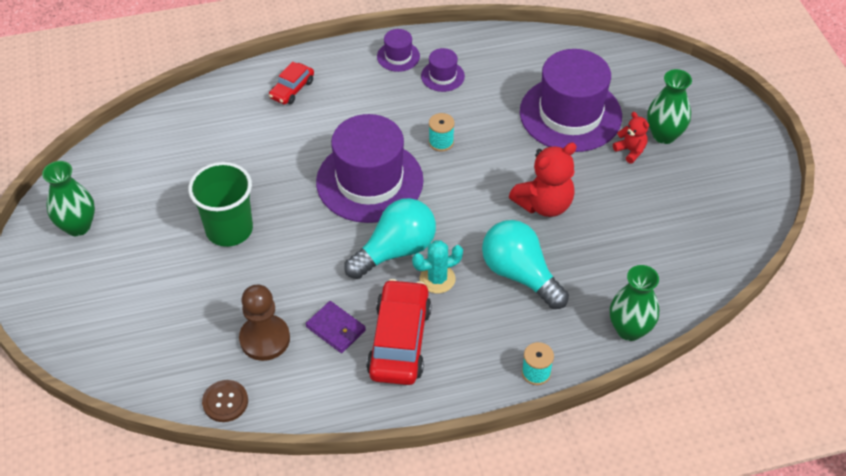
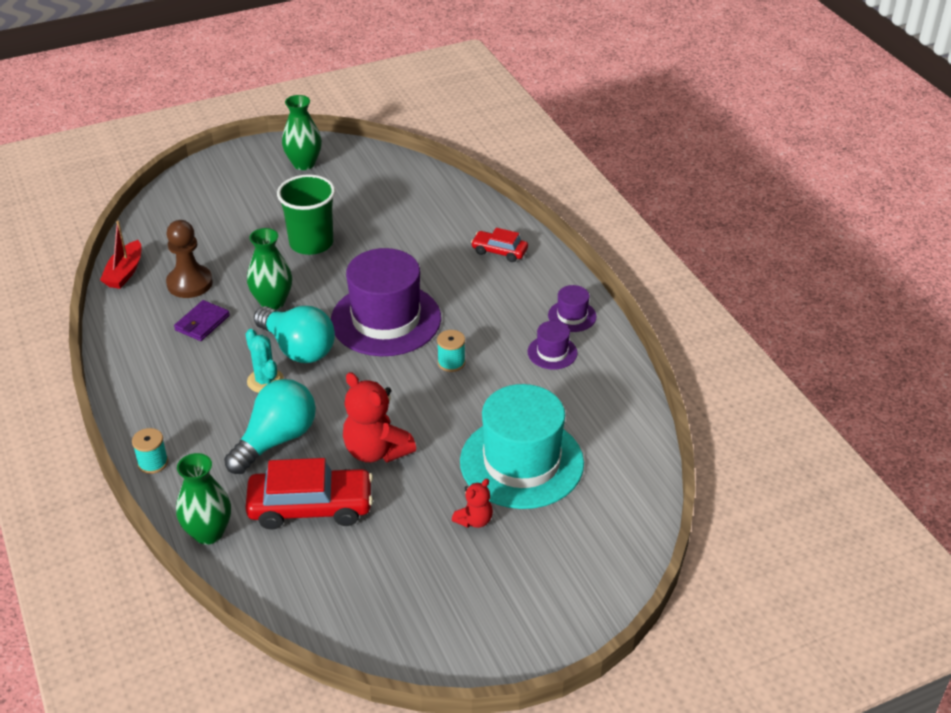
camera: 80 degrees right, 10 degrees down
brown button [202,380,248,422] -> red boat [100,221,141,289]
red car [366,279,432,385] -> red car moved to [245,458,373,530]
purple hat [520,49,622,152] -> turquoise hat [460,384,584,509]
green vase [647,69,692,144] -> green vase moved to [247,228,292,310]

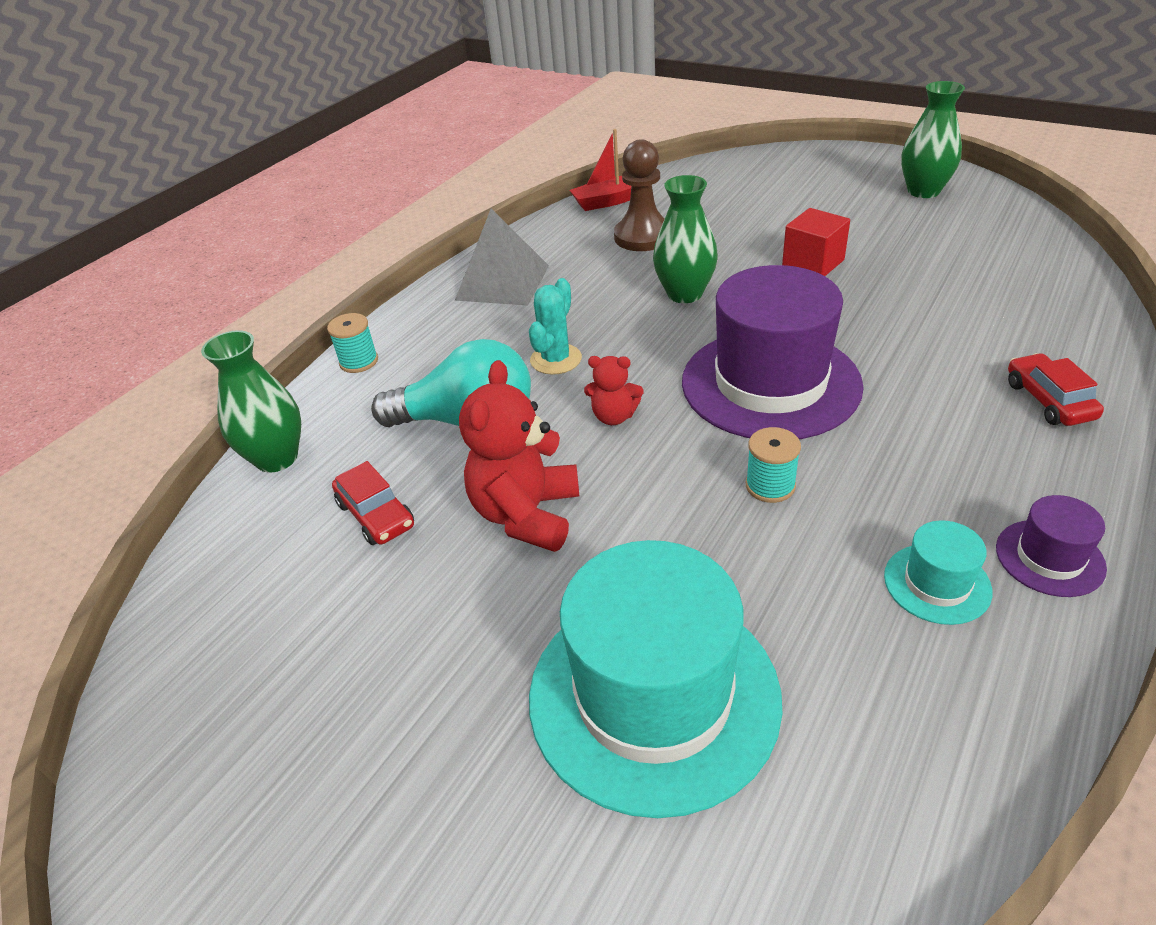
camera: 60 degrees right, 0 degrees up
purple wallet [174,300,230,341] -> none
red car [245,458,373,530] -> red car [332,461,414,545], size x0.55
turquoise light bulb [254,306,335,363] -> none
green cup [277,174,335,255] -> red cube [782,208,850,276]
red teddy bear [452,479,493,528] -> red teddy bear moved to [584,356,644,425]
purple hat [527,321,577,370] -> turquoise hat [884,520,992,625]
none -> grey pyramid [455,209,549,306]

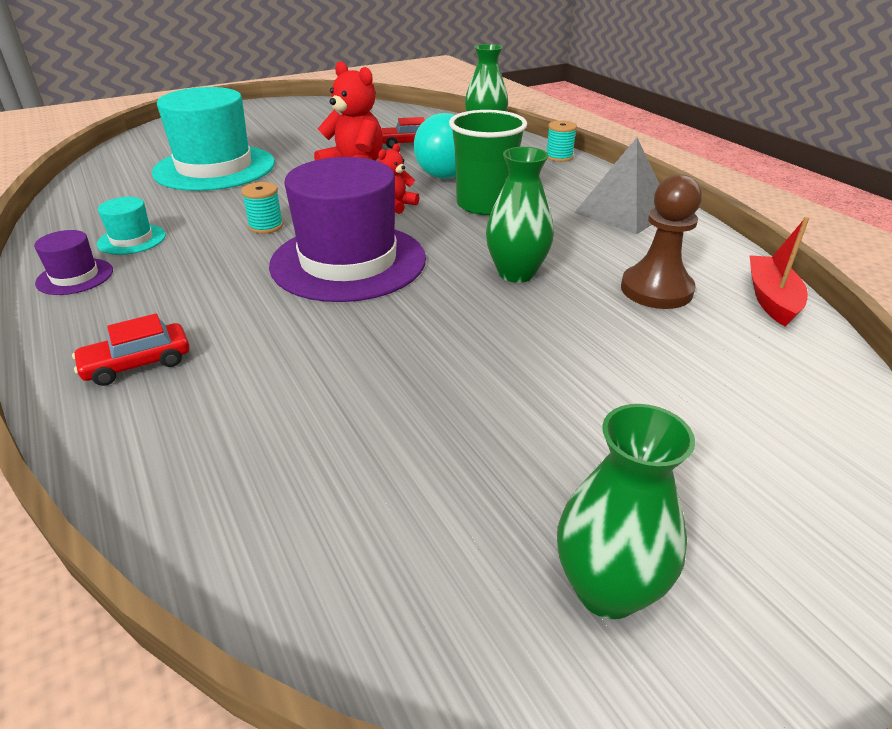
camera: 115 degrees right, 5 degrees down
turquoise cactus [529,278,582,375] -> green cup [449,110,527,215]
red cube [782,208,850,276] -> none
red car [1008,353,1104,426] -> red car turned 135 degrees clockwise [72,313,190,386]

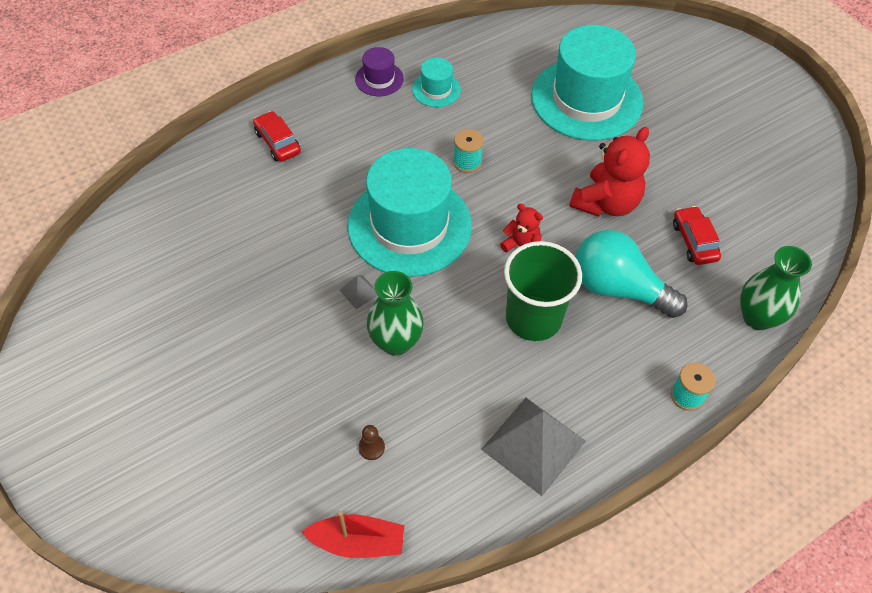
camera: 85 degrees right, 20 degrees up
purple hat [269,157,426,302] -> turquoise hat [348,148,472,276]
green vase [557,404,695,619] -> none
brown pawn [621,174,702,309] -> brown pawn [358,425,385,460], size x0.43
none -> grey pyramid [340,275,378,309]

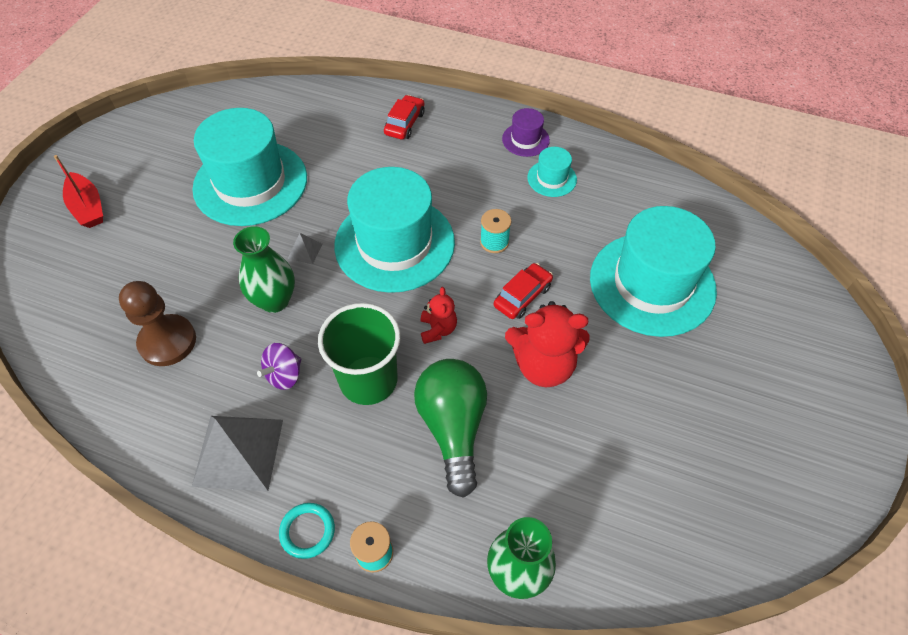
camera: 55 degrees right, 0 degrees up
red boat [302,511,404,558] -> red boat moved to [54,155,103,228]
brown pawn [358,425,385,460] -> brown pawn [119,281,196,366], size x2.33
turquoise light bulb [575,230,688,318] -> green light bulb [414,359,487,498]
red car [673,206,721,265] -> red car moved to [494,263,553,319]
none -> turquoise hat [192,108,307,226]
none -> purple spinning top [257,343,301,390]
none -> turquoise ring [279,503,335,559]

